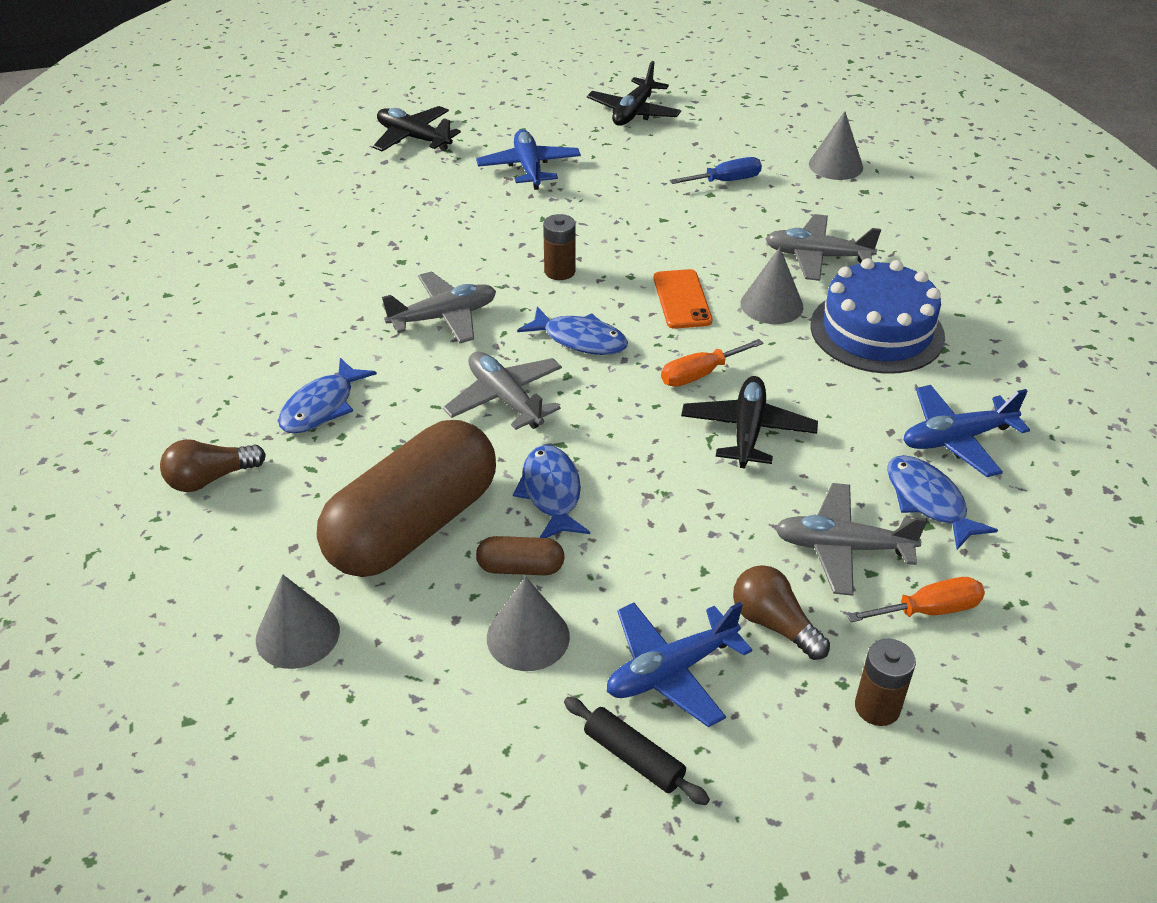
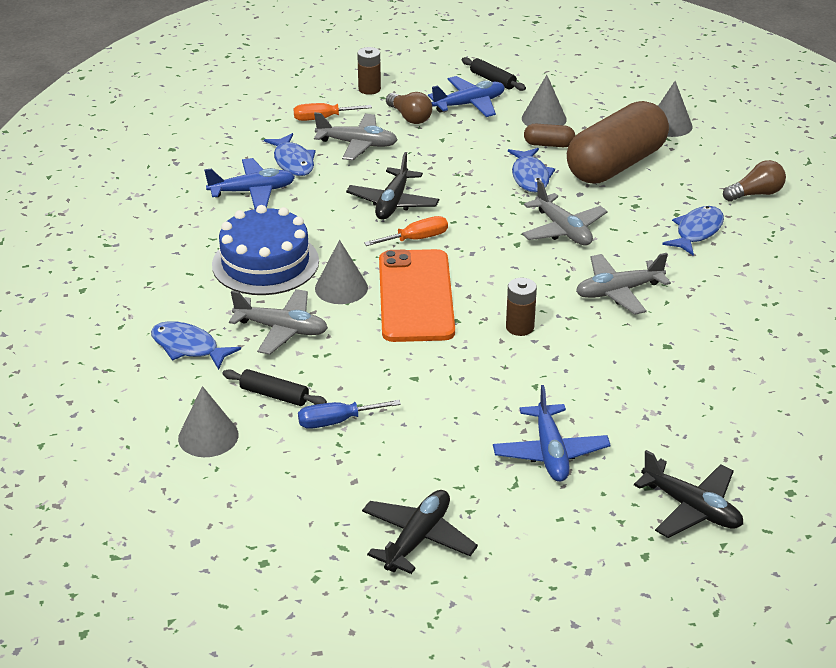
camera: 175 degrees left, 5 degrees down
blue fish [517,306,628,355] -> blue fish moved to [151,321,241,370]
orange phone [654,269,712,329] -> orange phone [379,249,455,342], size x1.85
none -> black rolling pin [222,369,327,406]

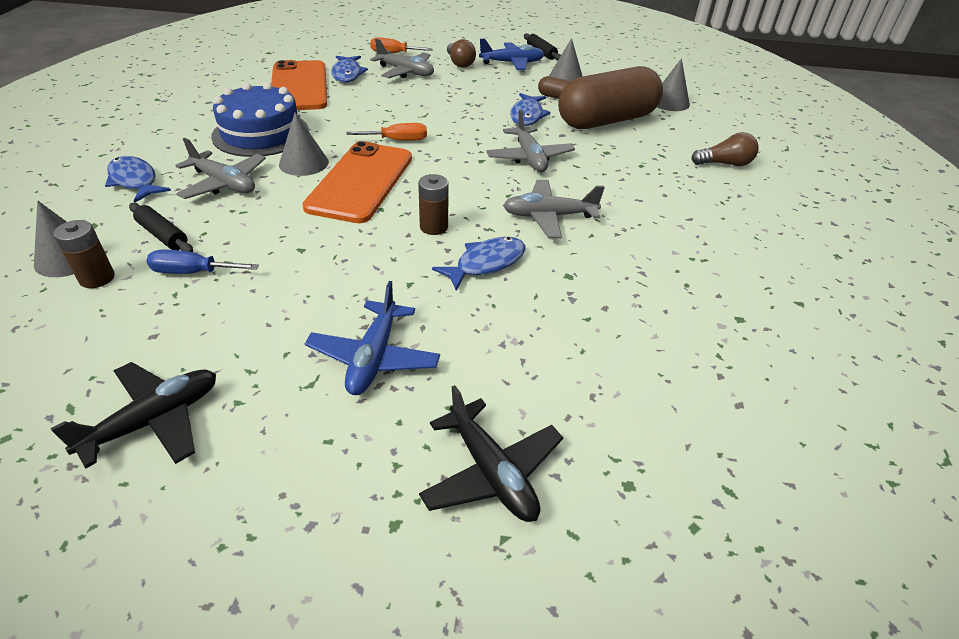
camera: 15 degrees right, 5 degrees up
blue plane [204,158,295,209] -> orange phone [271,60,327,110]
black plane [346,152,439,220] -> none
brown battery [357,47,381,95] -> brown battery moved to [53,220,115,288]
blue fish [662,206,724,256] -> blue fish moved to [432,237,525,291]

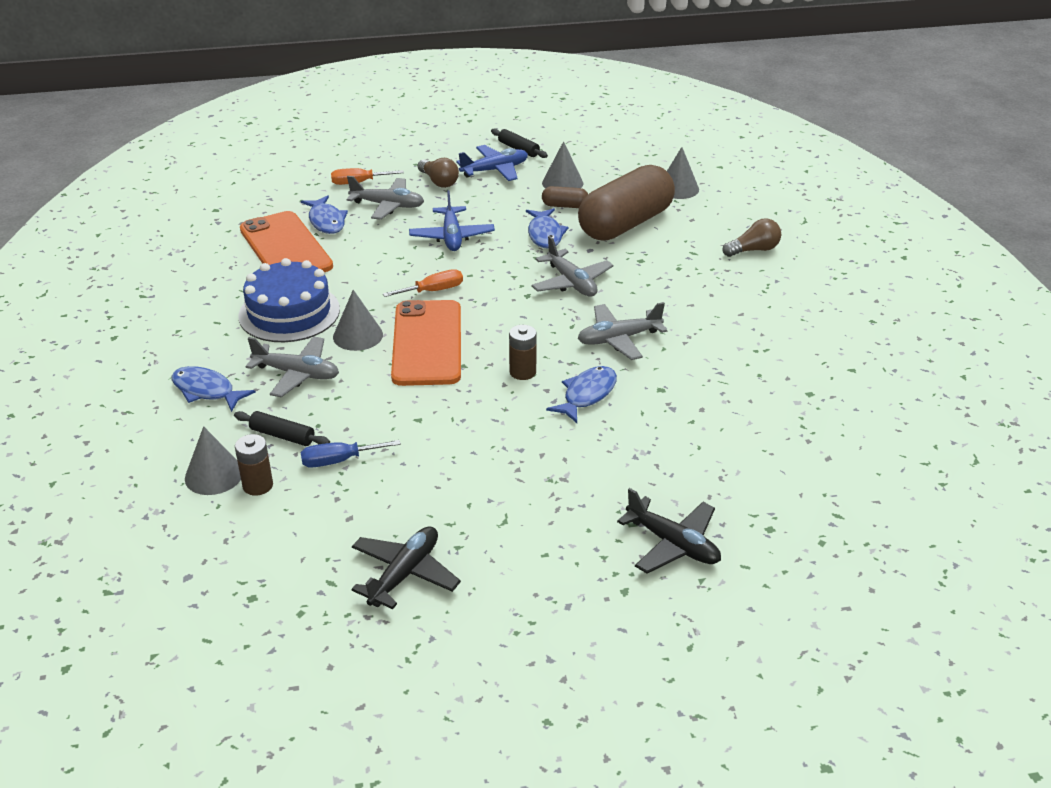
camera: 15 degrees left, 5 degrees down
blue plane [305,281,440,395] -> blue plane moved to [409,190,495,251]

